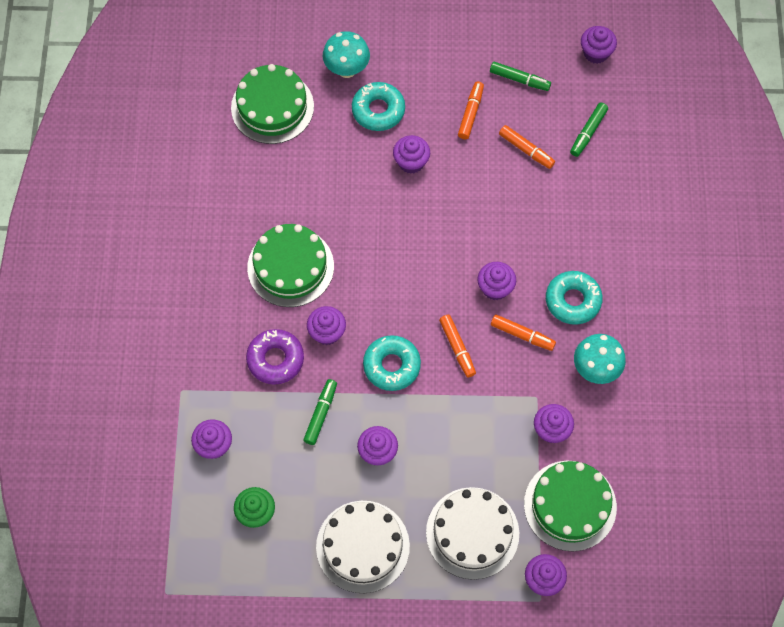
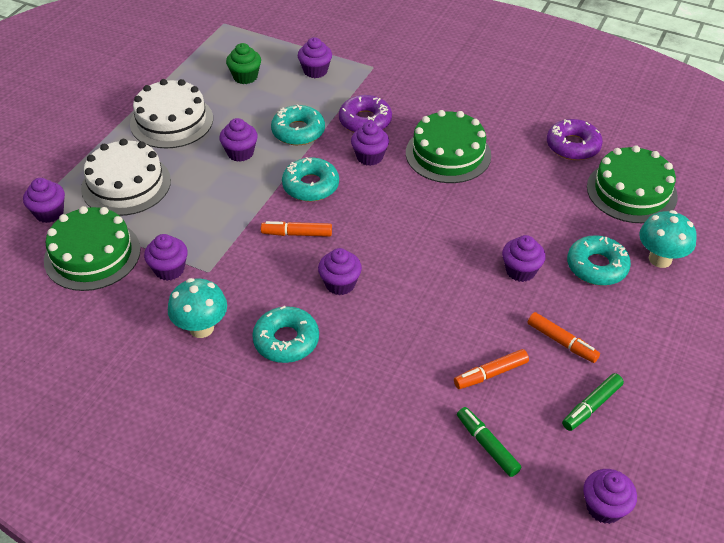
camera: 115 degrees right, 20 degrees down
green marker [303,379,337,445] -> turquoise donut [271,104,325,145]
orange marker [491,314,556,351] -> none
none -> purple donut [547,119,603,160]

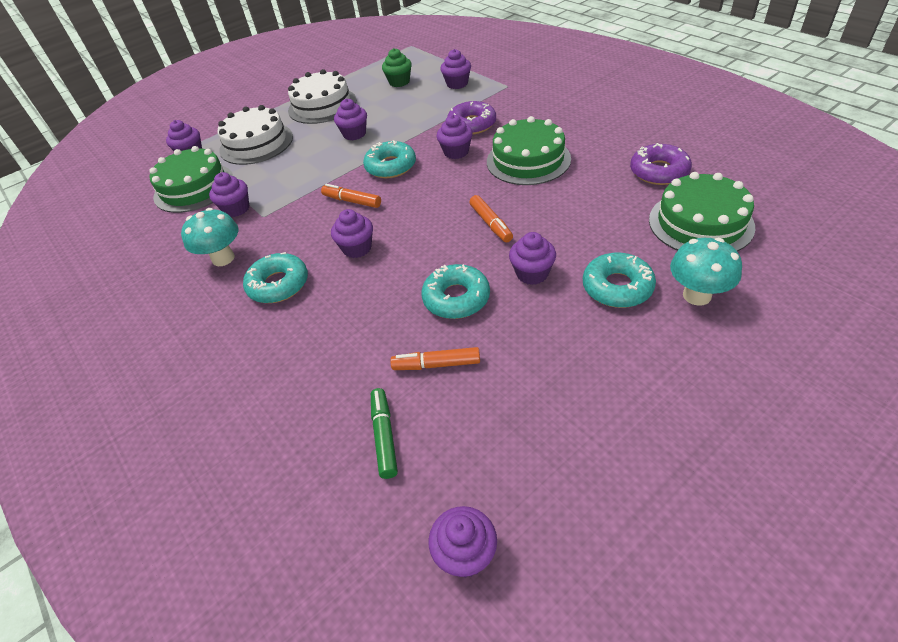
camera: 30 degrees right, 0 degrees up
turquoise donut [271,104,325,145] -> turquoise donut moved to [421,264,490,319]
orange marker [528,312,600,363] -> orange marker moved to [470,195,513,242]
green marker [562,373,624,431] -> none

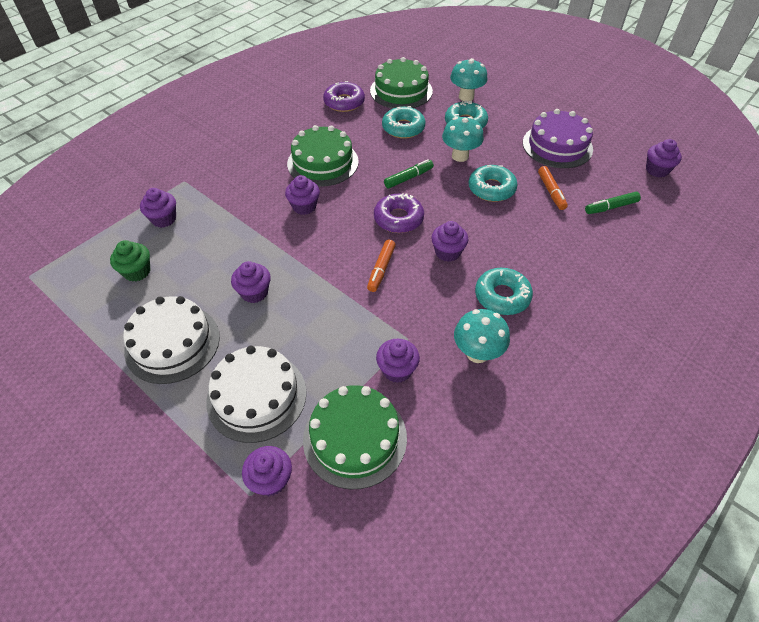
camera: 105 degrees left, 5 degrees up
turquoise donut [363,140,416,178] -> turquoise donut moved to [382,106,426,139]
purple donut [447,101,496,135] -> purple donut moved to [374,193,424,233]
orange marker [470,195,513,242] -> green marker [384,159,434,188]
purple cupcake [509,232,556,285] -> turquoise mushroom [442,117,484,162]
none -> purple cake [523,109,593,168]

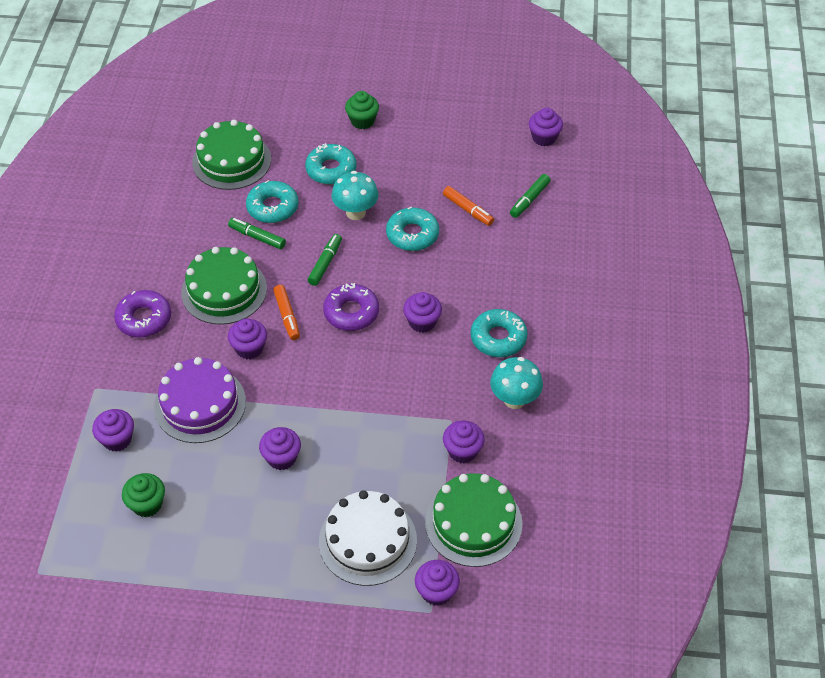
camera: 35 degrees left, 0 degrees up
white cake [123,296,220,384] -> none
purple donut [323,81,365,112] -> purple donut moved to [114,290,171,337]
orange marker [367,240,396,292] -> orange marker moved to [273,285,300,340]
turquoise mushroom [450,58,488,101] -> none
purple cake [523,109,593,168] -> purple cake moved to [154,357,246,443]
none -> green marker [228,218,286,250]
none -> green cupcake [345,91,379,129]

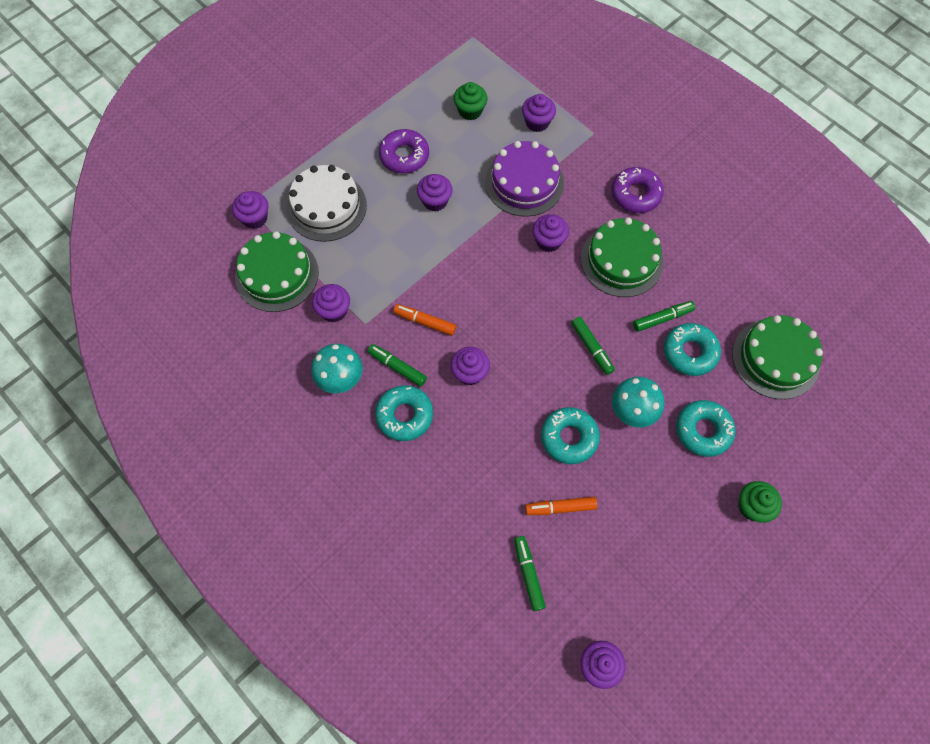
camera: 130 degrees right, 15 degrees up
orange marker [273,285,300,340] -> orange marker moved to [393,304,456,336]
purple donut [323,283,379,331] -> purple donut moved to [379,129,429,174]
none -> green marker [368,344,427,387]

